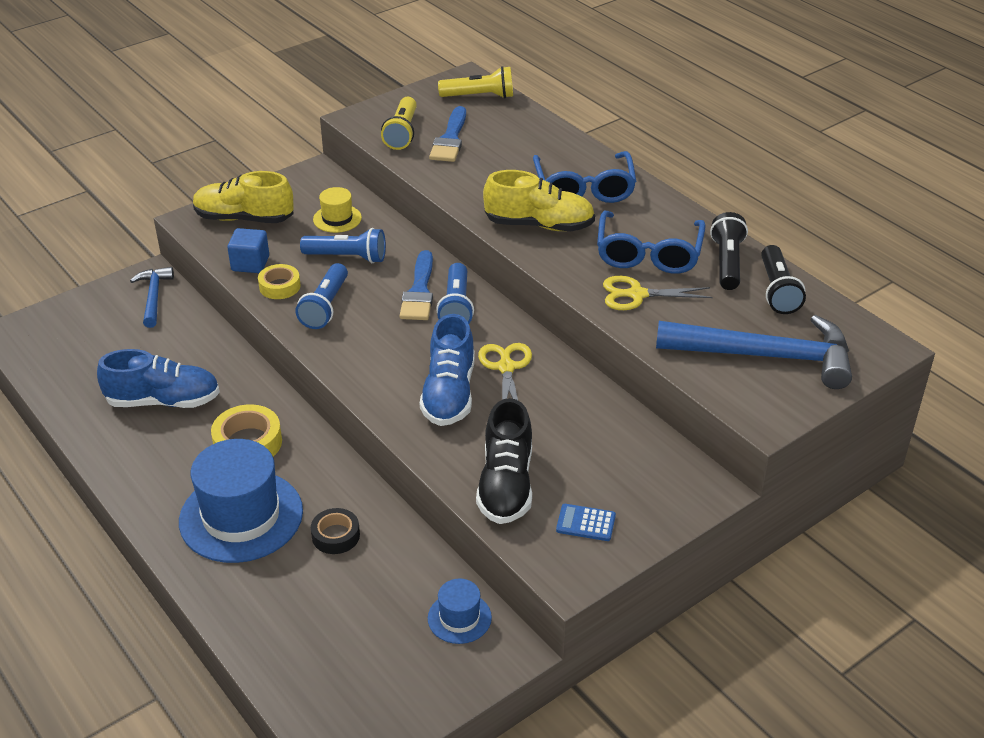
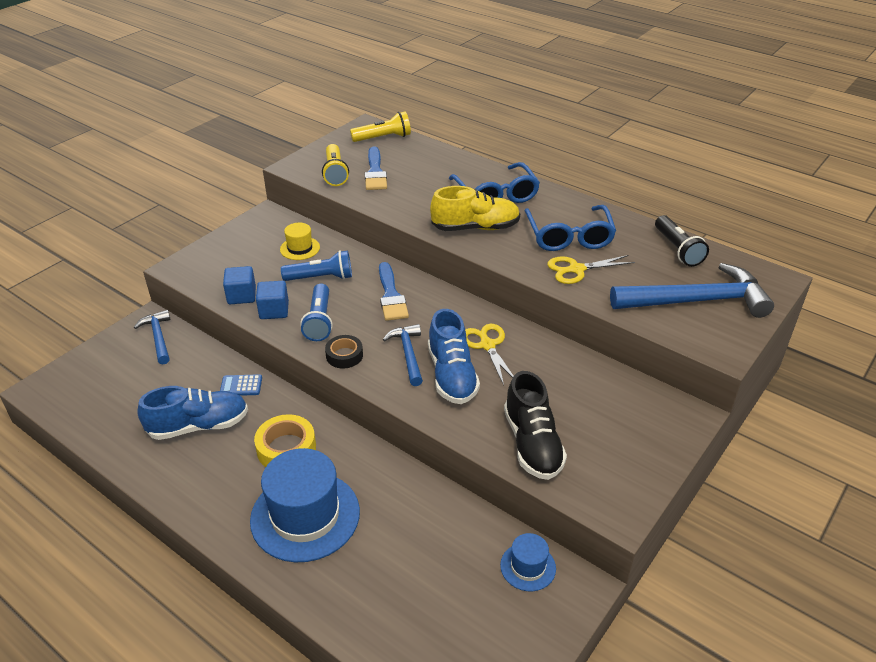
camera: 15 degrees left, 0 degrees up
yellow shoe [193,171,294,223] -> none
yellow tape [258,264,301,299] -> blue cube [256,281,289,319]
black tape [311,508,360,554] -> black tape moved to [325,335,363,368]
blue flashlight [436,263,474,324] -> none
blue calculator [556,504,616,541] -> blue calculator moved to [220,374,262,396]
black flashlight [710,212,748,290] -> none
none -> blue hammer [383,324,423,386]

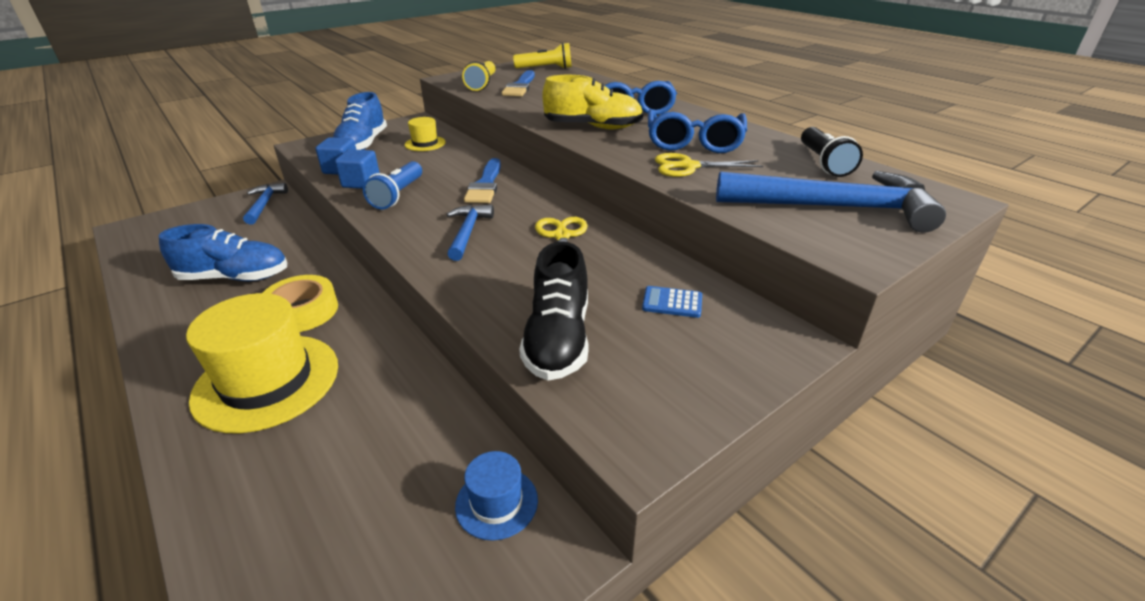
camera: 15 degrees right, 5 degrees down
blue calculator [220,374,262,396] -> blue calculator moved to [642,286,702,318]
blue hat [250,448,360,562] -> yellow hat [186,293,338,433]
blue flashlight [281,250,352,281] -> none
black tape [325,335,363,368] -> none
blue shoe [428,309,480,404] -> blue shoe moved to [333,92,387,150]

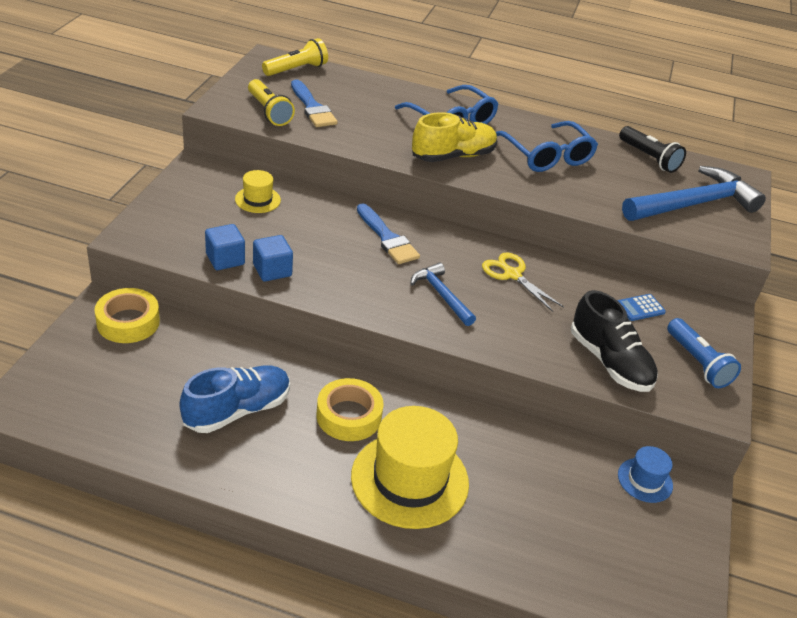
camera: 40 degrees left, 5 degrees up
blue hammer [243,183,288,225] -> yellow tape [95,288,160,343]
blue shoe [333,92,387,150] -> none
blue flashlight [363,161,422,209] -> blue flashlight moved to [667,318,741,388]
yellow scissors [655,153,763,177] -> none

